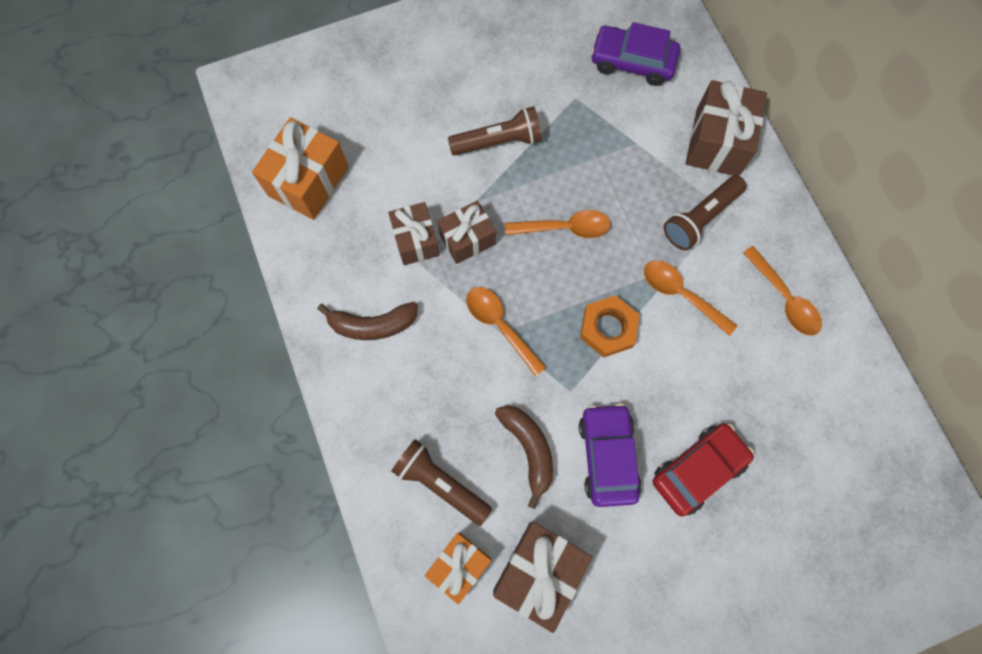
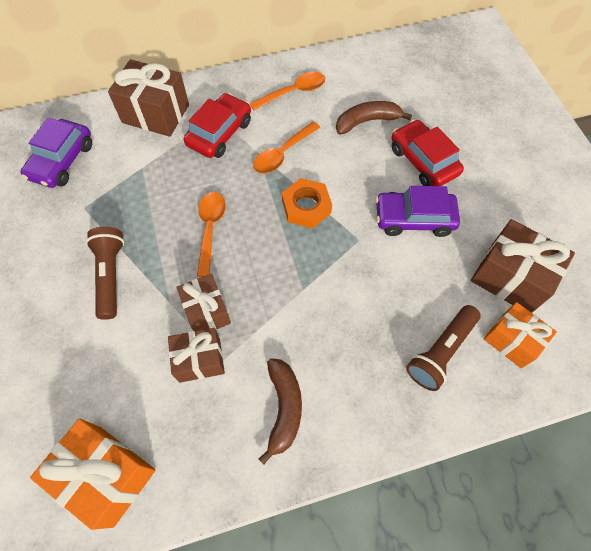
camera: 85 degrees left, 10 degrees down
orange spoon [466,287,546,376] -> none
brown banana [495,405,553,509] -> brown banana moved to [336,101,412,135]
brown flashlight [664,175,747,250] -> red car [184,93,251,158]

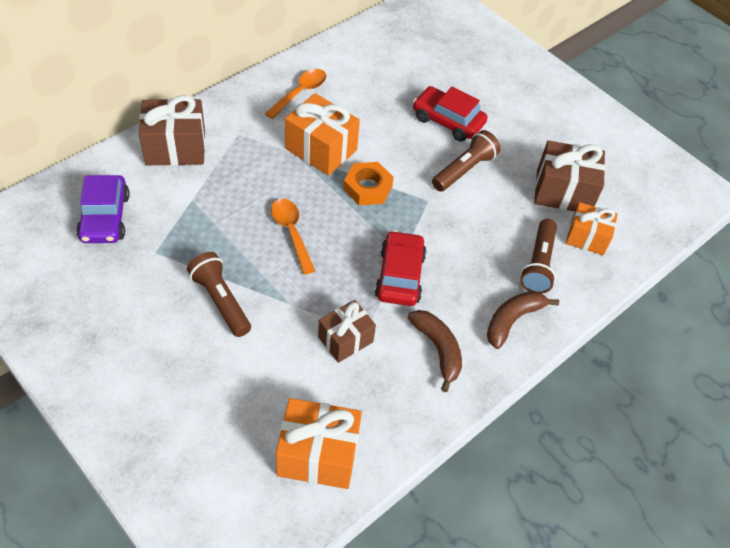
camera: 30 degrees left, 10 degrees down
brown gift [177,274,231,331] -> none
red car [184,93,251,158] -> red car moved to [375,230,426,306]
orange spoon [253,121,320,174] -> orange gift [285,93,360,176]
brown banana [336,101,412,135] -> brown banana moved to [487,291,559,349]
purple car [375,186,460,237] -> brown flashlight [432,130,501,192]

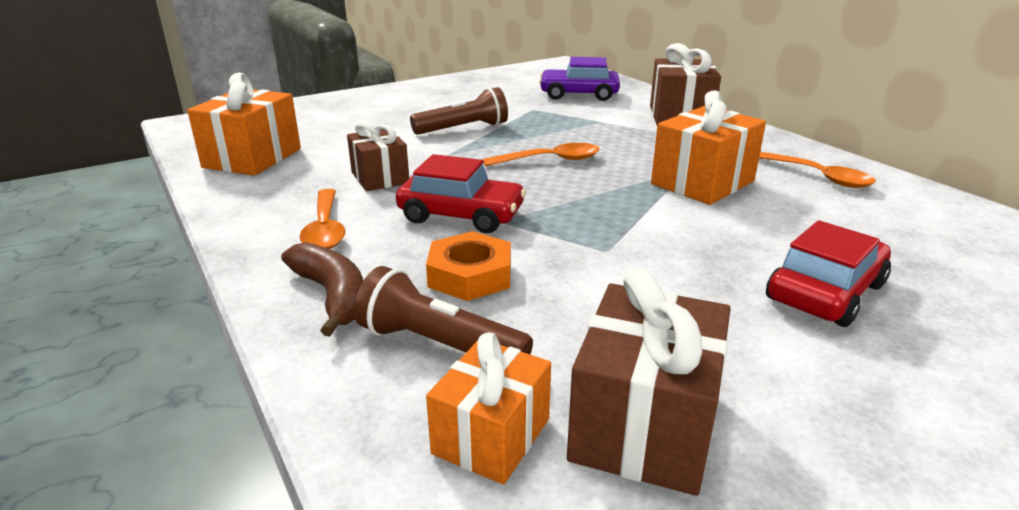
camera: 105 degrees right, 25 degrees down
orange nut [343,162,394,205] -> orange nut moved to [426,231,511,301]
brown banana [407,310,462,392] -> orange spoon [300,189,346,249]
brown flashlight [432,130,501,192] -> none

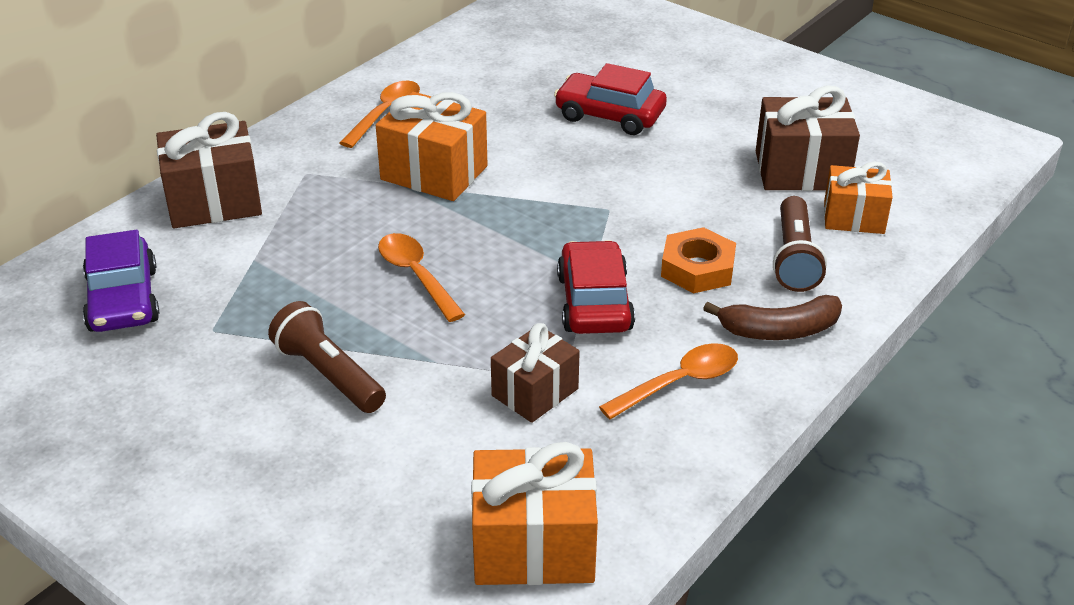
camera: 110 degrees left, 10 degrees up
brown banana [281,242,363,336] -> brown banana turned 135 degrees counterclockwise [703,295,842,340]

